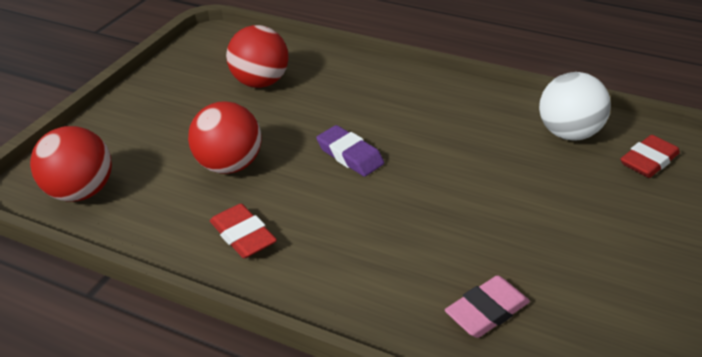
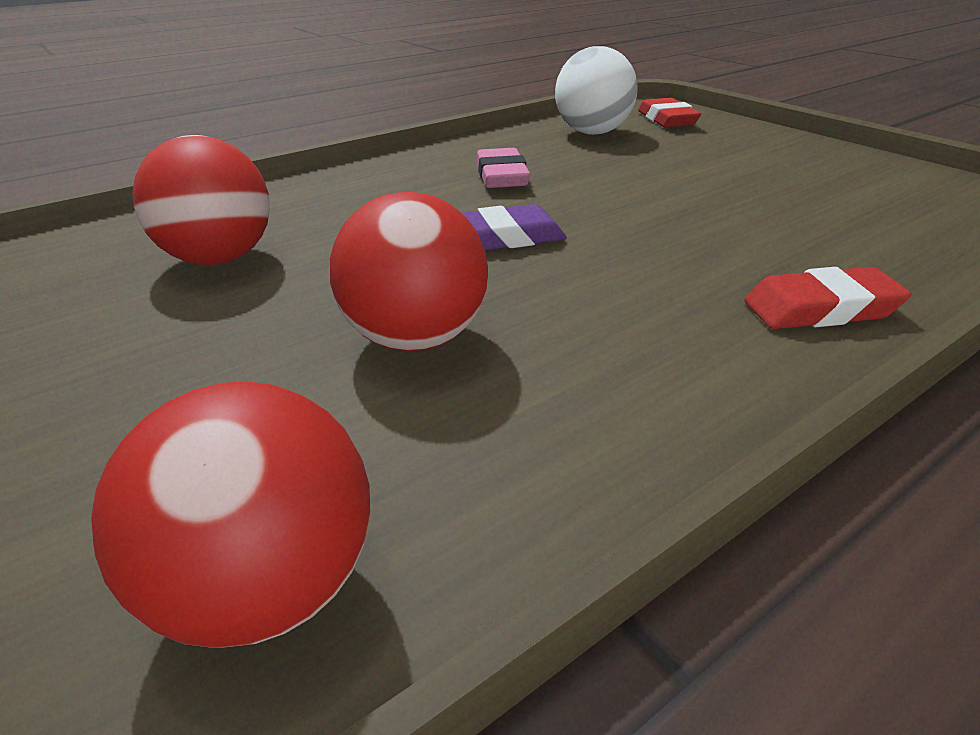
camera: 60 degrees left, 5 degrees down
red eraser [210,204,277,258] -> red eraser moved to [744,267,911,329]
pink eraser [445,275,530,338] -> pink eraser moved to [476,148,530,188]

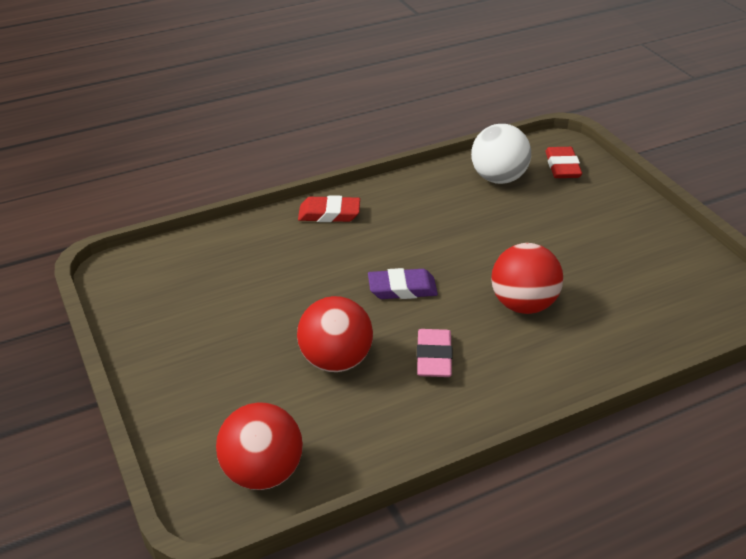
camera: 10 degrees right, 5 degrees up
red ball [132,135,270,265] -> red ball moved to [491,243,563,314]
pink eraser [476,148,530,188] -> pink eraser moved to [417,329,453,377]
red eraser [744,267,911,329] -> red eraser moved to [298,195,360,222]

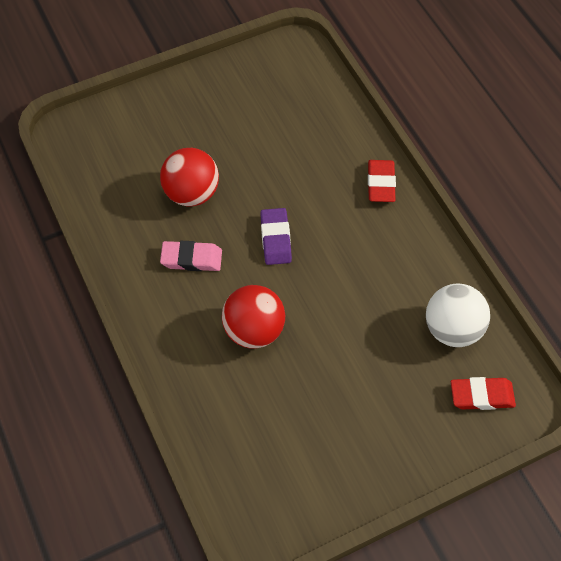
camera: 90 degrees right, 20 degrees up
red ball [216,402,303,490] -> none

